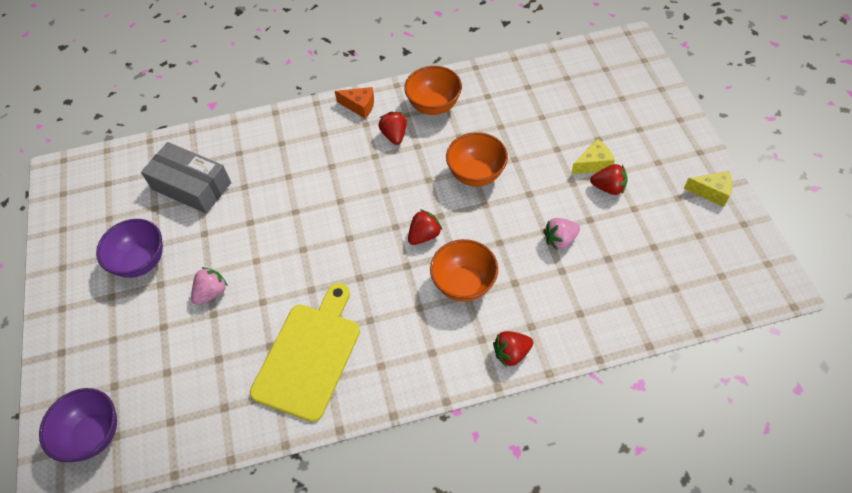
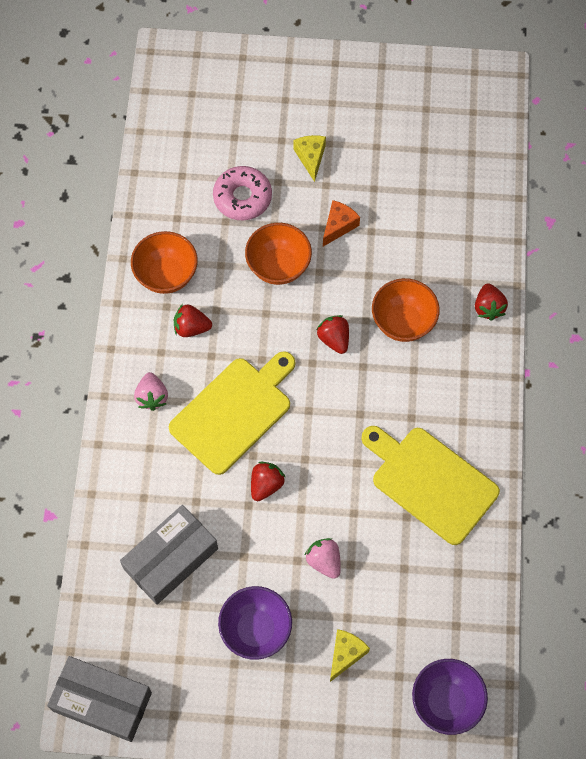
camera: 75 degrees left, 10 degrees up
orange cheese [335,87,374,118] -> orange cheese moved to [323,200,360,247]
pink strawberry [543,218,580,250] -> pink strawberry moved to [134,372,168,411]
red strawberry [590,164,628,195] -> red strawberry moved to [251,462,286,501]
yellow cheese [684,171,732,207] -> yellow cheese moved to [330,629,370,682]
none -> grey box [47,656,152,742]
none -> yellow cutting board [169,351,295,475]
none -> pink donut [213,166,272,220]

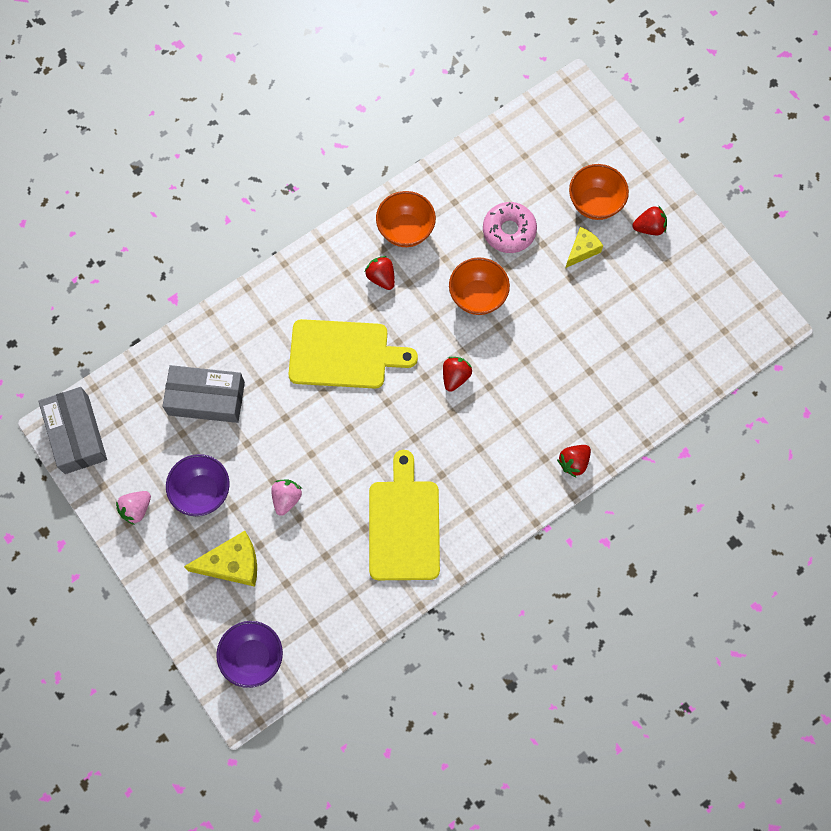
camera: 50 degrees right, 5 degrees up
pink strawberry [134,372,168,411] -> pink strawberry moved to [116,491,151,525]
red strawberry [251,462,286,501] -> red strawberry moved to [632,205,667,235]
orange cheese [323,200,360,247] -> none
yellow cheese [330,629,370,682] -> yellow cheese [184,531,257,587], size x1.59
orange bowl [372,278,440,342] -> orange bowl moved to [569,164,629,220]

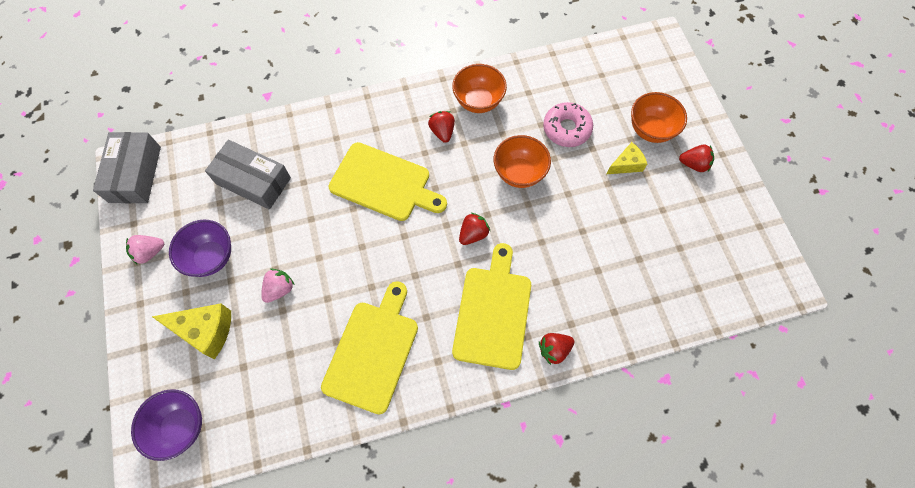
camera: 20 degrees right, 5 degrees down
none -> yellow cutting board [452,243,531,370]

